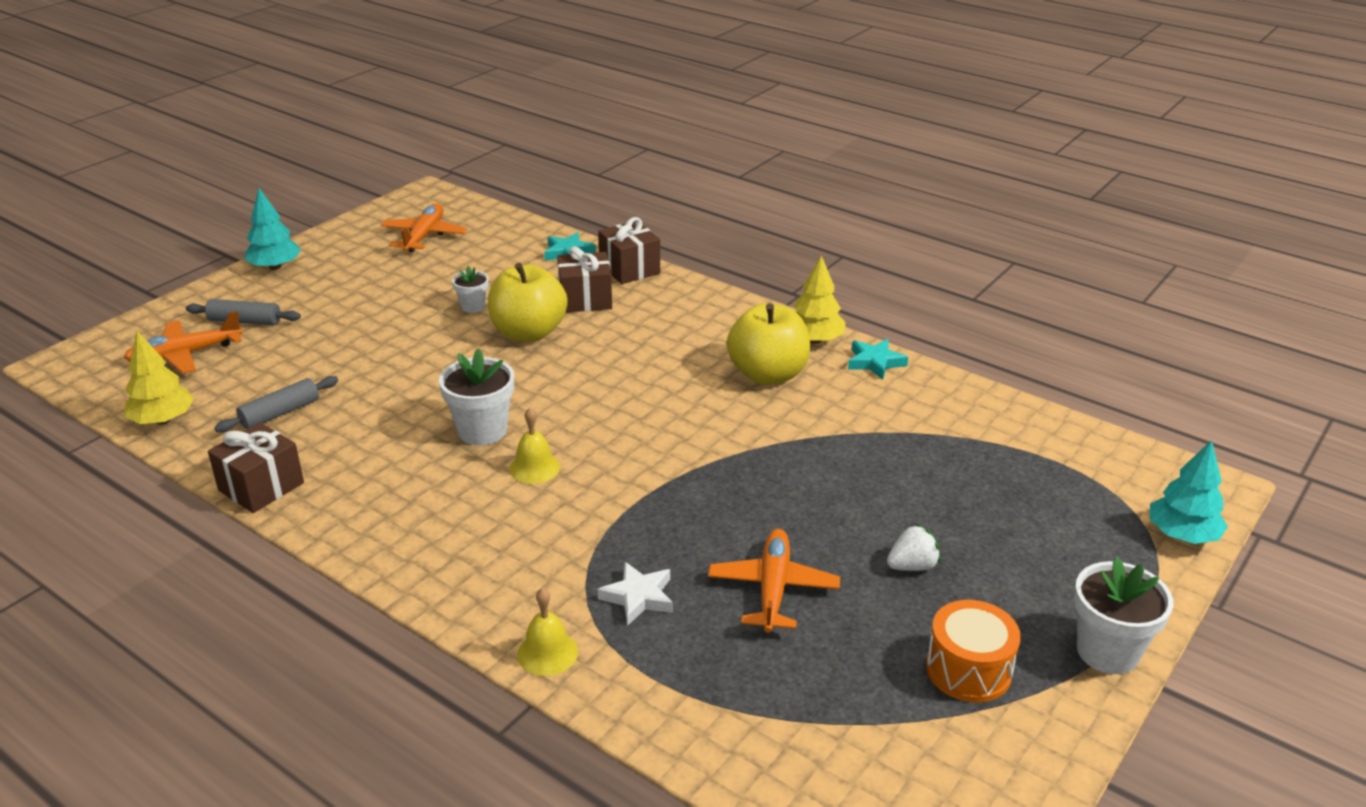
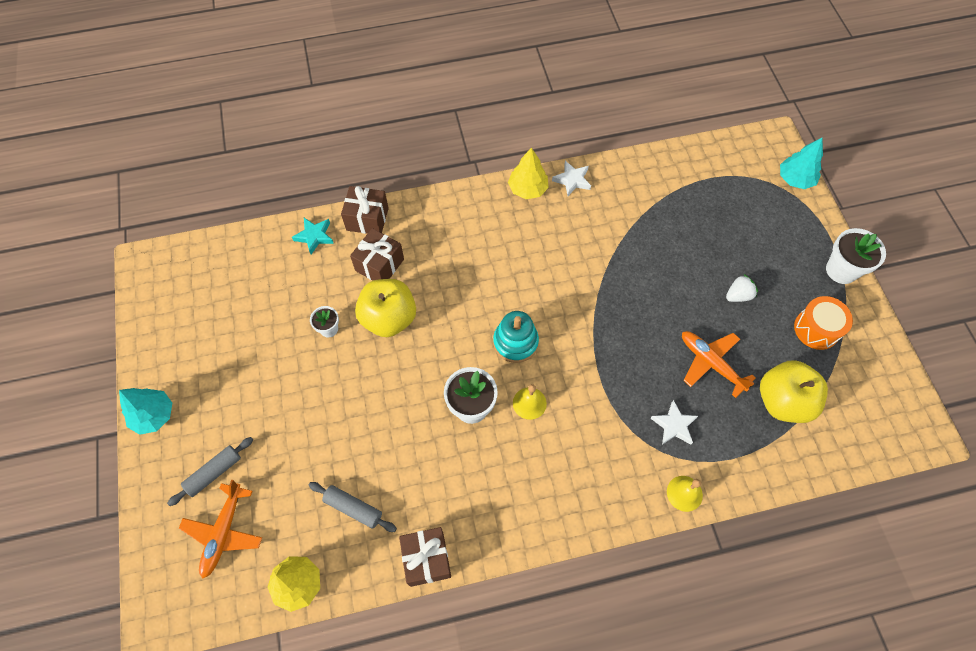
camera: 50 degrees left, 30 degrees up
grey rolling pin [214,376,338,432] -> grey rolling pin turned 60 degrees counterclockwise [309,482,397,532]
orange plane [381,203,467,252] -> none
yellow apple [727,303,810,385] -> yellow apple moved to [760,360,828,423]
turquoise star [848,339,908,380] -> white star [552,161,591,196]
white strawberry [887,523,941,571] -> white strawberry turned 45 degrees clockwise [726,274,758,302]
none -> turquoise stacking toy [493,311,539,363]

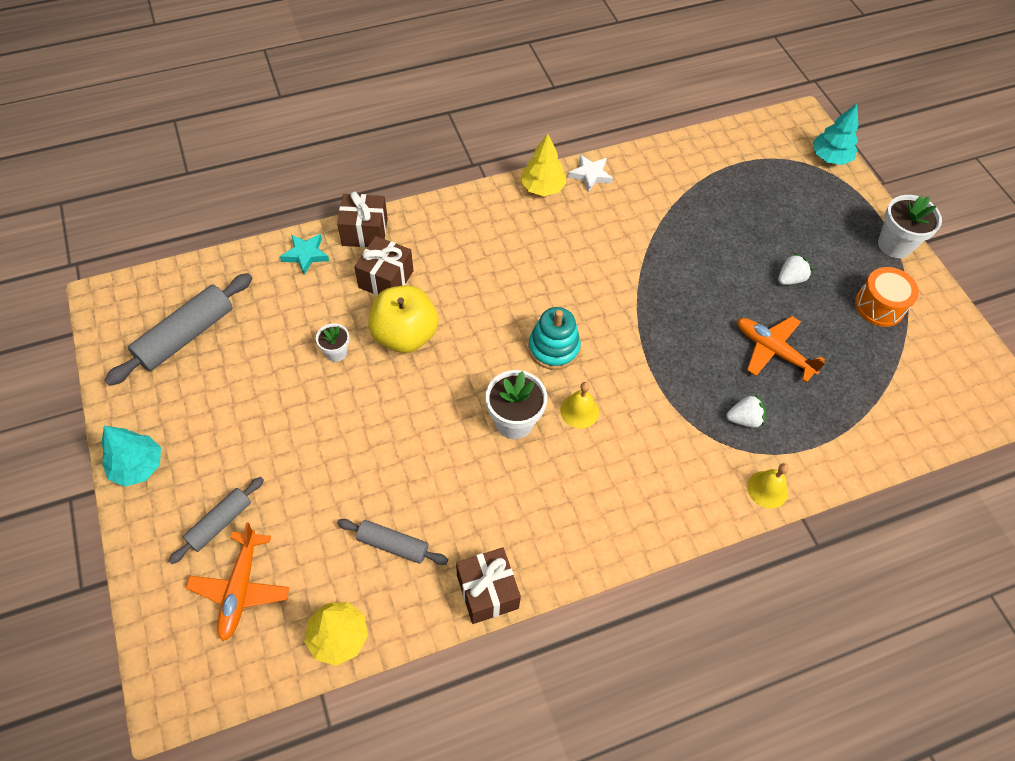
camera: 10 degrees left, 5 degrees down
white star [650,400,698,445] -> white strawberry [727,395,765,428]
yellow apple [760,360,828,423] -> none
none -> grey rolling pin [105,273,252,386]

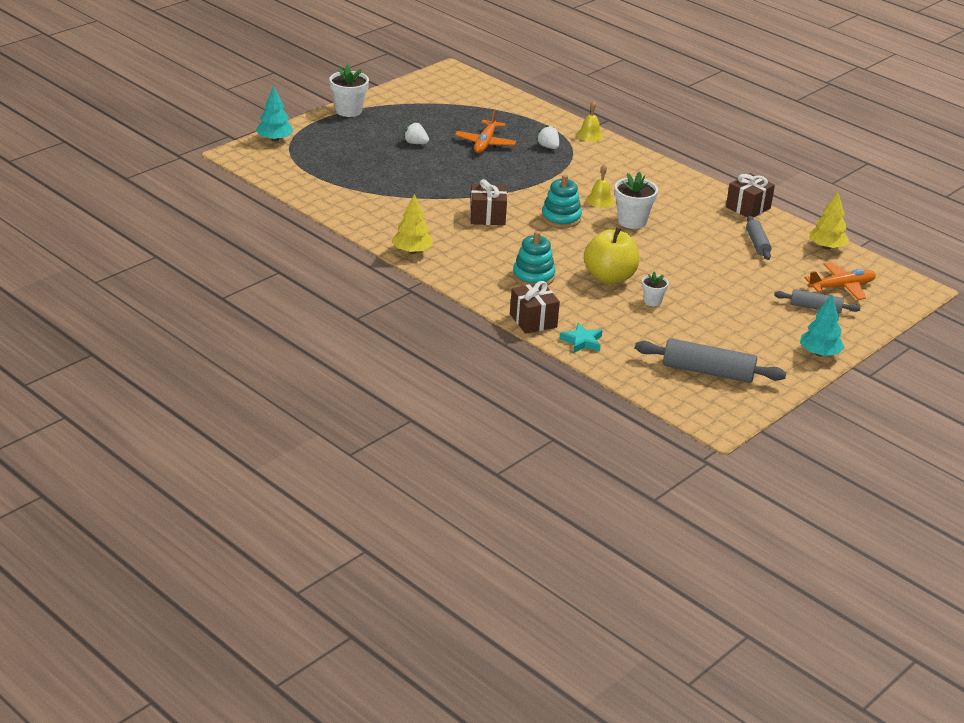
camera: 115 degrees left, 25 degrees down
brown gift [354,236,413,296] -> brown gift moved to [470,179,507,225]
white star [568,155,613,192] -> none
orange drum [855,267,919,327] -> none
none -> turquoise stacking toy [513,231,555,286]

